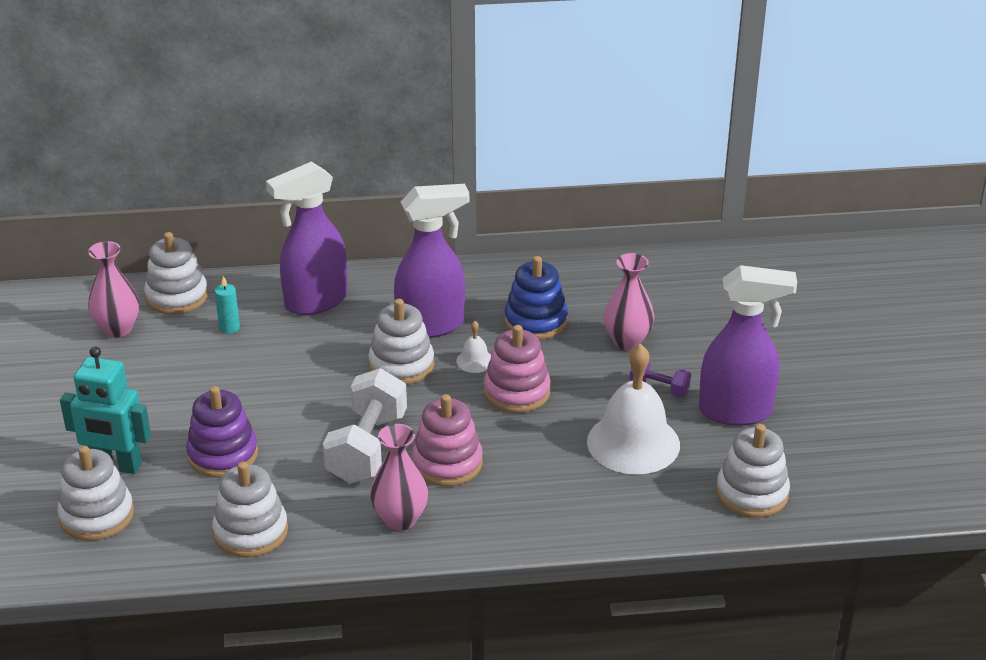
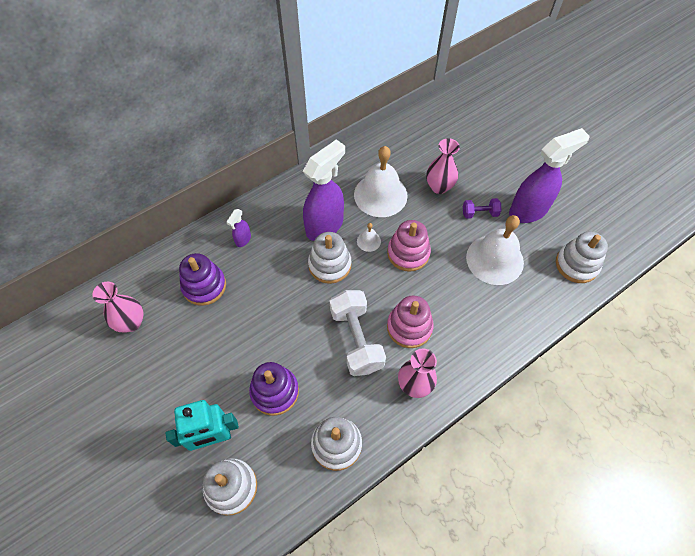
camera: 30 degrees left, 25 degrees up
white stacking toy [144,232,208,314] -> none
turquoise candle [215,276,240,334] -> purple stacking toy [179,253,226,306]
purple spray bottle [266,162,348,315] -> purple spray bottle [226,209,251,247], size x0.45
blue stacking toy [505,256,568,340] -> white bell [354,146,407,217]

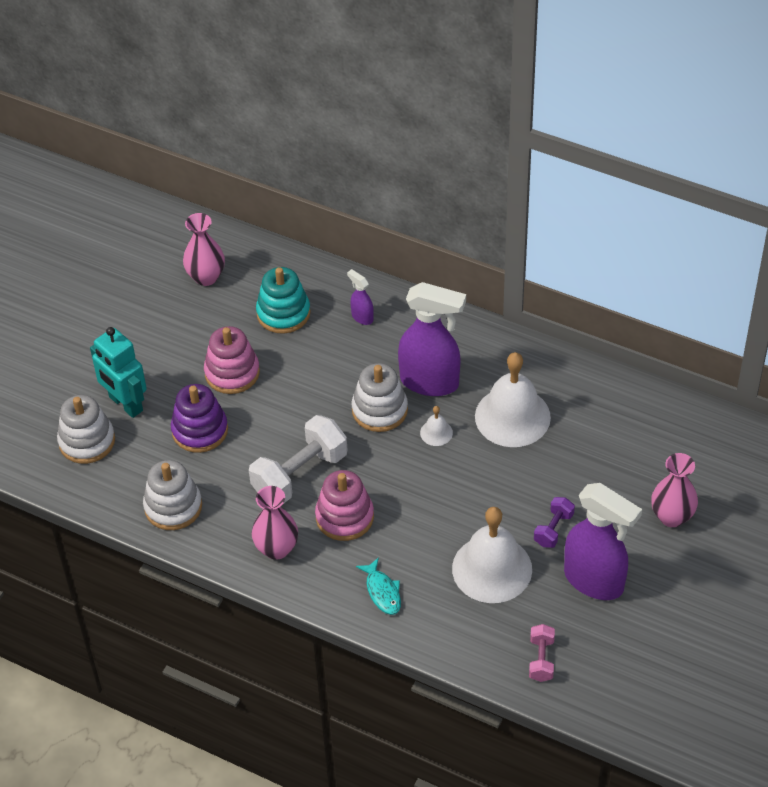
camera: 65 degrees right, 10 degrees down
purple stacking toy [179,253,226,306] -> turquoise stacking toy [256,267,311,334]
purple spray bottle [226,209,251,247] -> purple spray bottle turned 45 degrees clockwise [347,269,374,325]
pink stacking toy [387,220,431,272] -> pink stacking toy moved to [204,326,260,394]
pink vase [426,138,460,194] -> pink vase moved to [651,453,698,527]
purple dumbbell [463,198,502,219] -> purple dumbbell turned 60 degrees clockwise [534,497,575,548]
white stacking toy [556,231,608,283] -> pink dumbbell [529,624,555,682]
none -> turquoise fish [356,557,401,615]

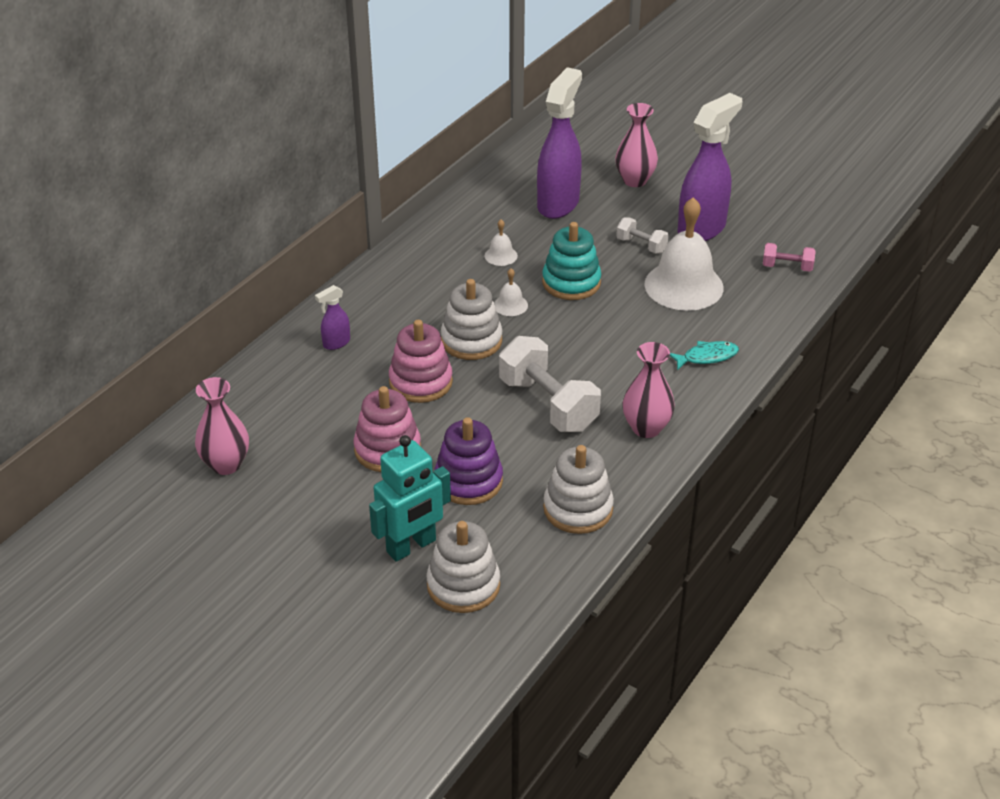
camera: 85 degrees left, 10 degrees down
turquoise stacking toy [256,267,311,334] -> turquoise stacking toy moved to [542,222,601,300]
pink stacking toy [315,470,374,541] -> pink stacking toy moved to [389,320,453,403]
purple spray bottle [398,282,466,396] -> purple spray bottle moved to [537,67,582,219]
white bell [475,352,551,447] -> white bell [485,219,518,266], size x0.43
purple dumbbell [534,497,575,548] -> white dumbbell [616,217,668,253]

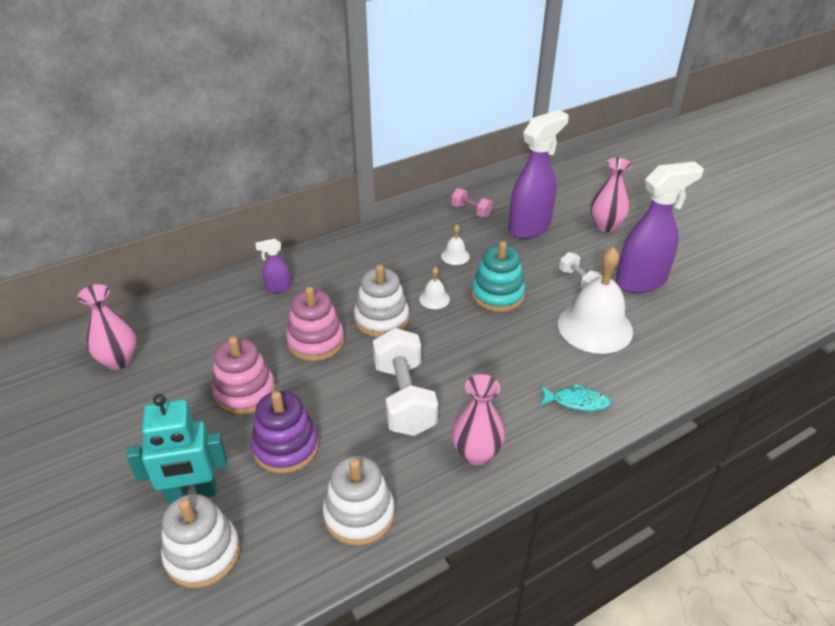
camera: 25 degrees right, 0 degrees up
pink dumbbell [763,243,816,272] -> pink dumbbell moved to [451,188,493,217]

